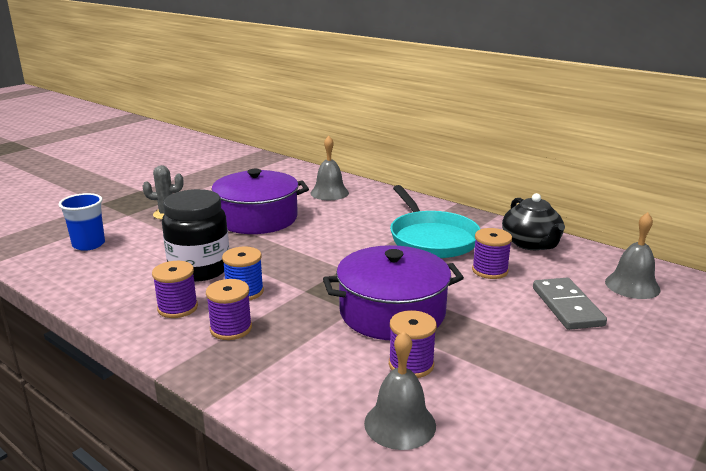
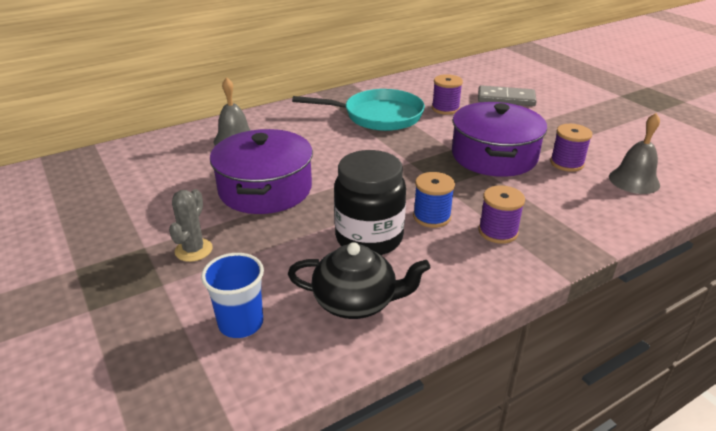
camera: 70 degrees left, 10 degrees up
purple spool [152,261,198,318] -> none
black teapot [502,193,565,250] -> black teapot moved to [288,242,430,319]
grey bell [605,212,661,299] -> none

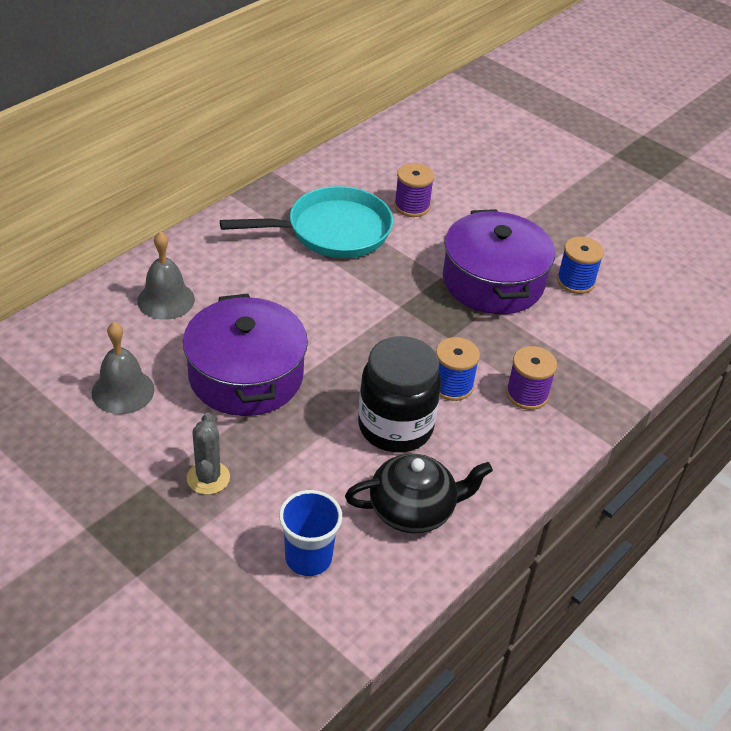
camera: 20 degrees left, 10 degrees up
grey domino [478,85,537,106] -> none
purple spool [550,124,593,172] -> blue spool [557,236,604,294]
grey bell [609,113,660,194] -> grey bell moved to [92,322,154,414]

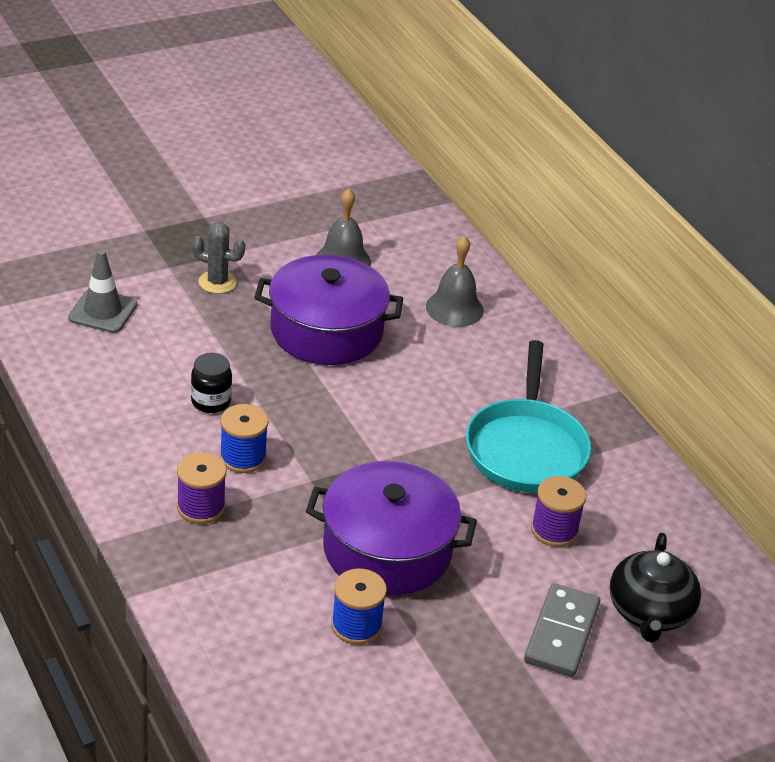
camera: 110 degrees right, 5 degrees down
blue cup [279,490,342,576] -> grey traffic cone [68,250,137,333]
black teapot [345,454,493,533] -> black teapot moved to [610,533,701,643]
black jar [358,336,441,453] -> black jar [191,353,232,413], size x0.52
none -> grey domino [524,583,600,677]

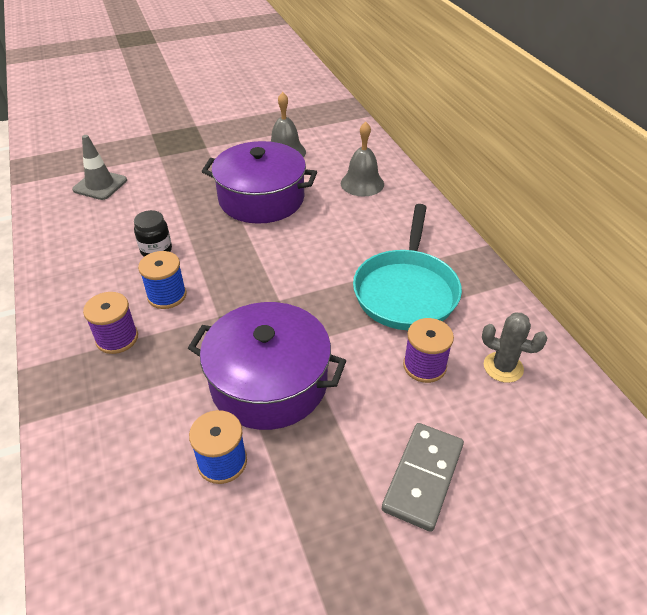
camera: 10 degrees right, 5 degrees up
grey cactus [192,222,245,294] -> grey cactus moved to [482,312,547,383]
black teapot [610,533,701,643] -> none

